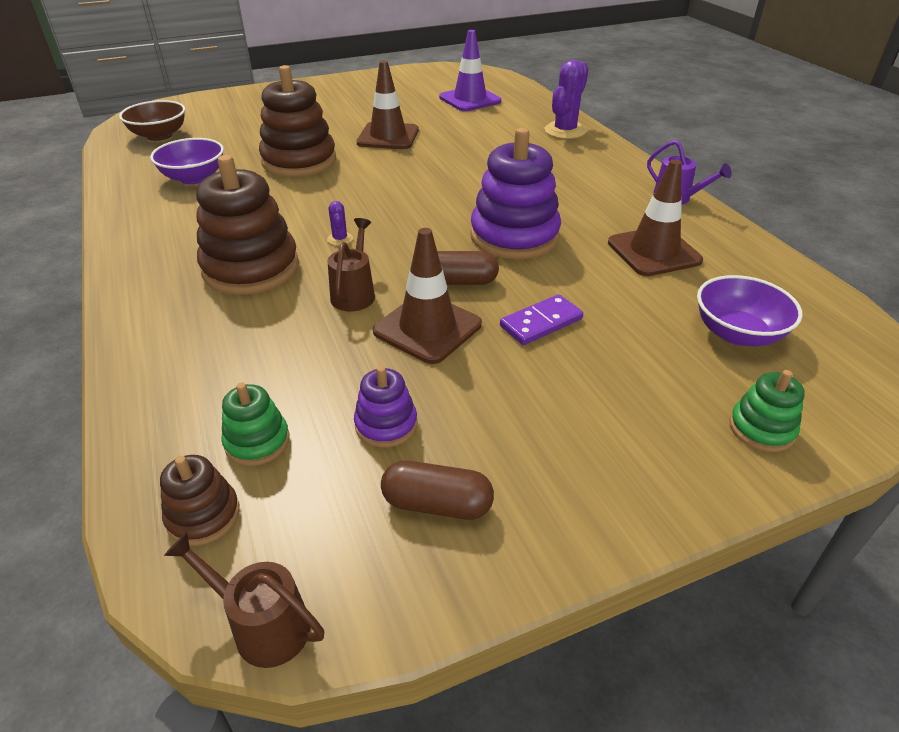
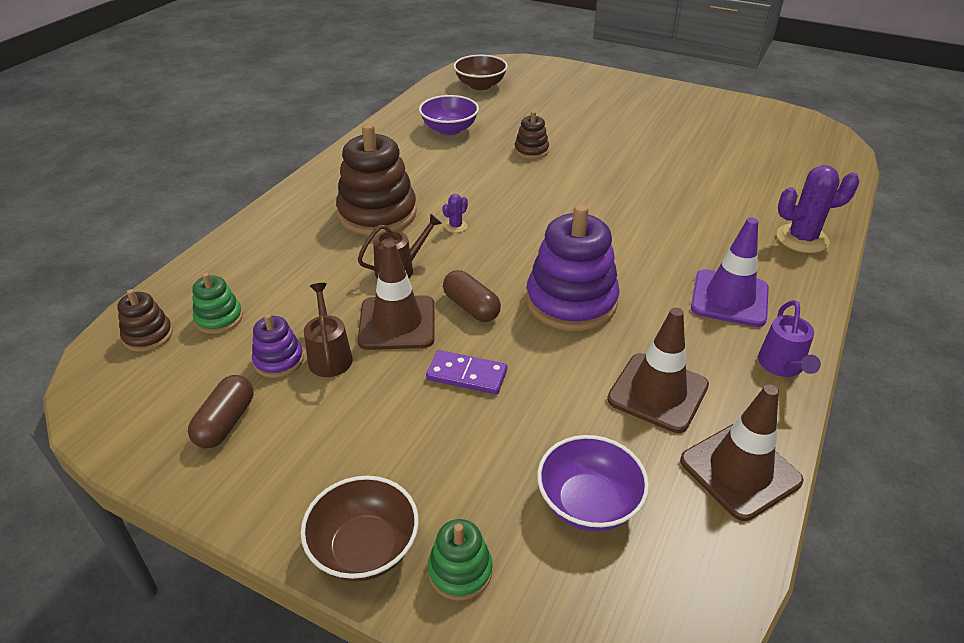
camera: 50 degrees right, 0 degrees up
brown watering can [164,532,324,668] -> brown watering can moved to [304,283,353,377]
brown stacking toy [259,65,336,177] -> brown stacking toy [514,111,549,159], size x0.50
brown traffic cone [356,61,419,149] -> brown traffic cone moved to [680,384,804,521]
brown capsule [381,460,494,520] -> brown capsule turned 45 degrees clockwise [188,375,254,448]
purple traffic cone [439,30,501,111] -> purple traffic cone moved to [691,217,769,327]
none -> brown bowl [301,476,419,581]

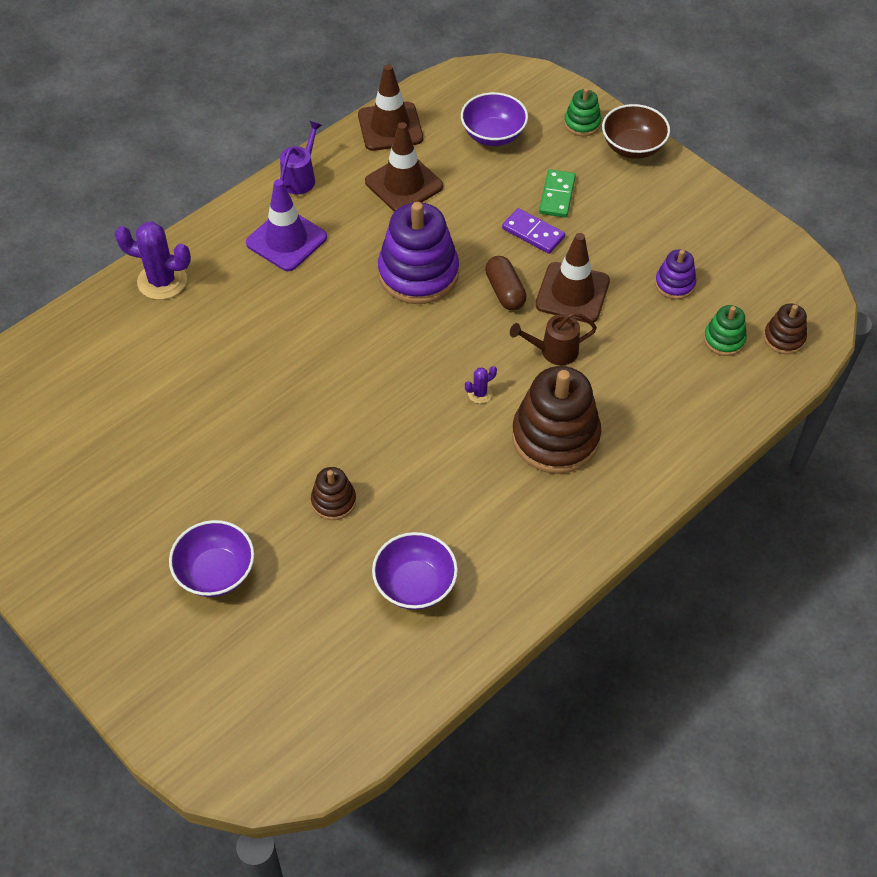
camera: 160 degrees left, 15 degrees up
brown capsule [188,375,254,448] -> none
brown watering can [304,283,353,377] -> none
brown bowl [454,55,508,90] -> none
none -> purple bowl [169,520,254,597]
none -> green domino [539,169,576,218]

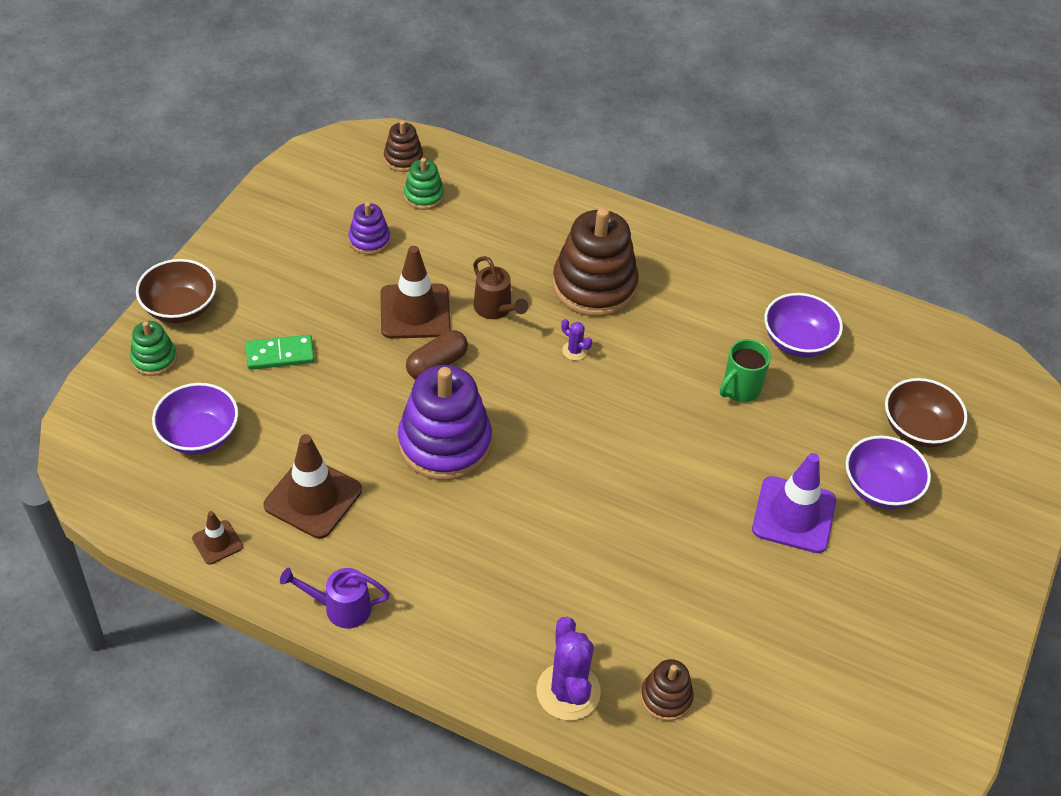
camera: 115 degrees left, 5 degrees down
purple traffic cone [246,179,327,271] -> purple traffic cone moved to [752,453,836,553]
brown stacking toy [311,467,356,520] -> brown stacking toy moved to [641,659,694,721]
brown traffic cone [358,64,423,151] -> brown traffic cone [192,511,243,565], size x0.51
purple domino [502,208,565,254] -> none
none -> green mug [720,339,771,402]
none -> brown bowl [885,378,968,448]

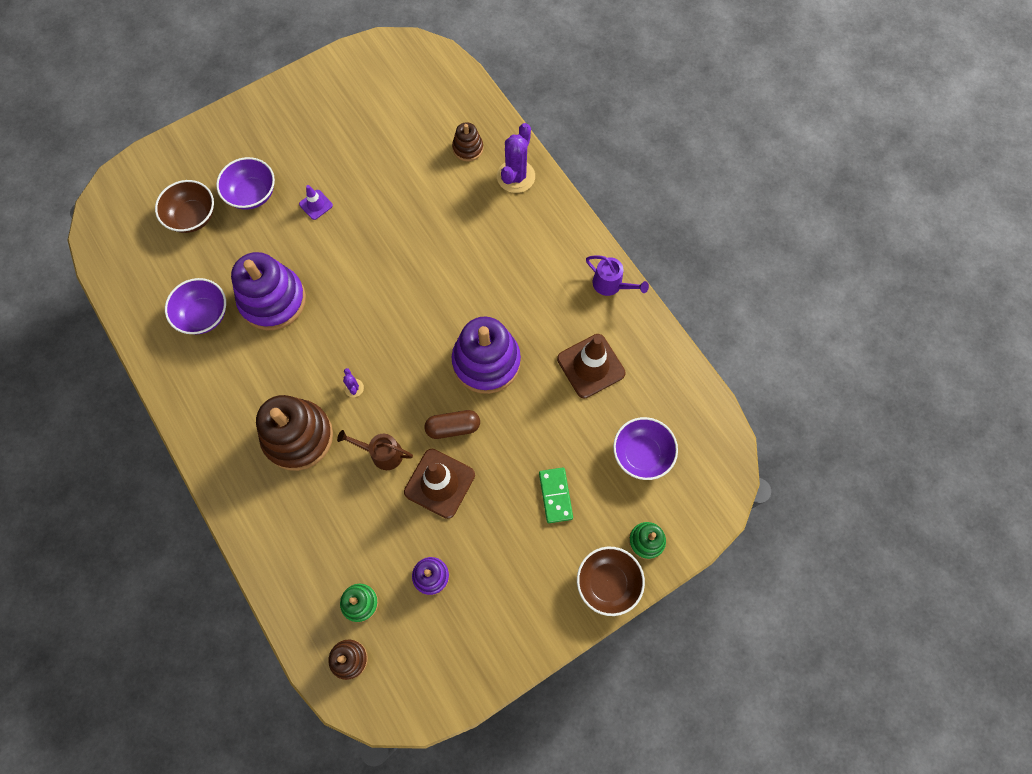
camera: 145 degrees left, 20 degrees up
brown traffic cone [192,511,243,565] -> none
green domino [246,335,315,370] -> green domino turned 60 degrees clockwise [539,467,573,523]
brown watering can [473,256,528,319] -> brown watering can turned 75 degrees counterclockwise [337,430,413,470]
green mug [720,339,771,402] -> purple stacking toy [231,252,306,330]
purple traffic cone [752,453,836,553] -> purple traffic cone [299,185,333,220], size x0.51

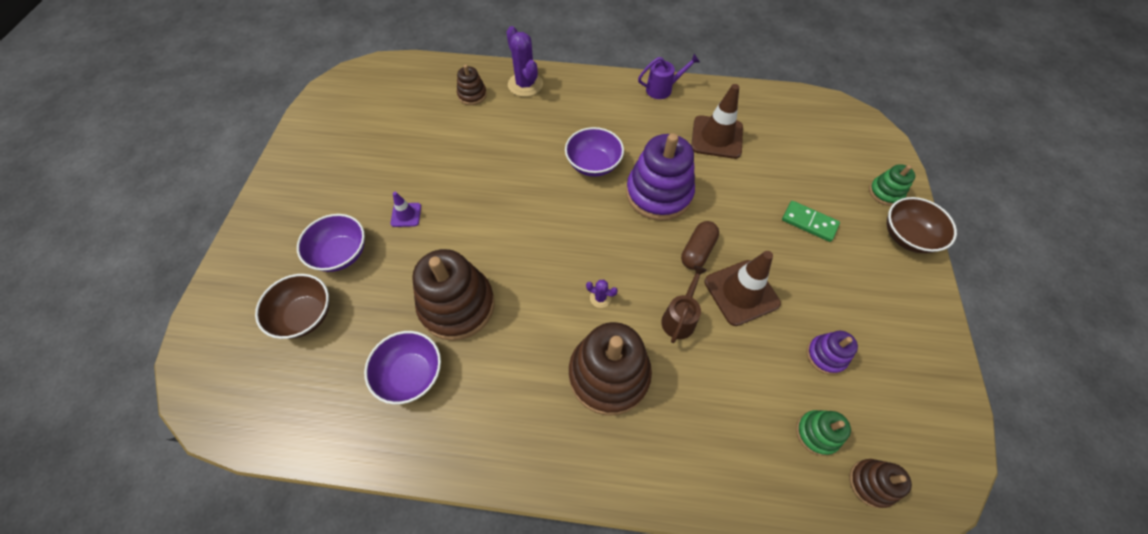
camera: 50 degrees left, 10 degrees down
purple stacking toy [231,252,306,330] -> brown stacking toy [412,249,495,341]
brown watering can [337,430,413,470] -> brown watering can turned 150 degrees clockwise [661,265,707,343]
purple bowl [613,417,678,480] -> purple bowl moved to [565,127,624,177]

